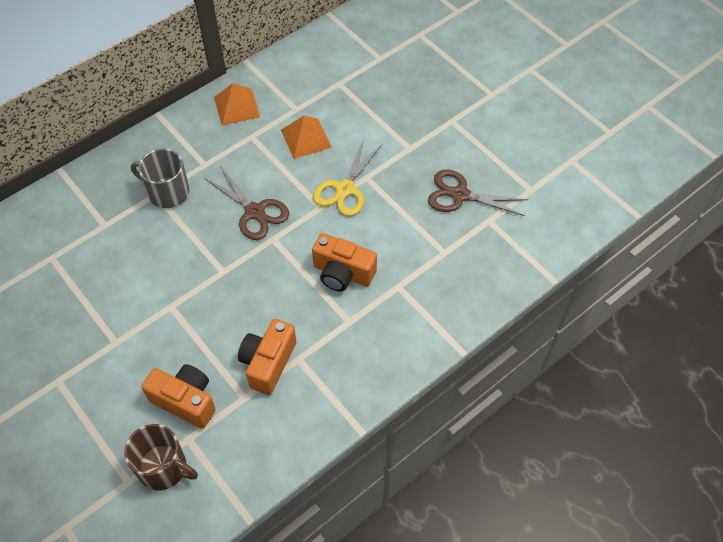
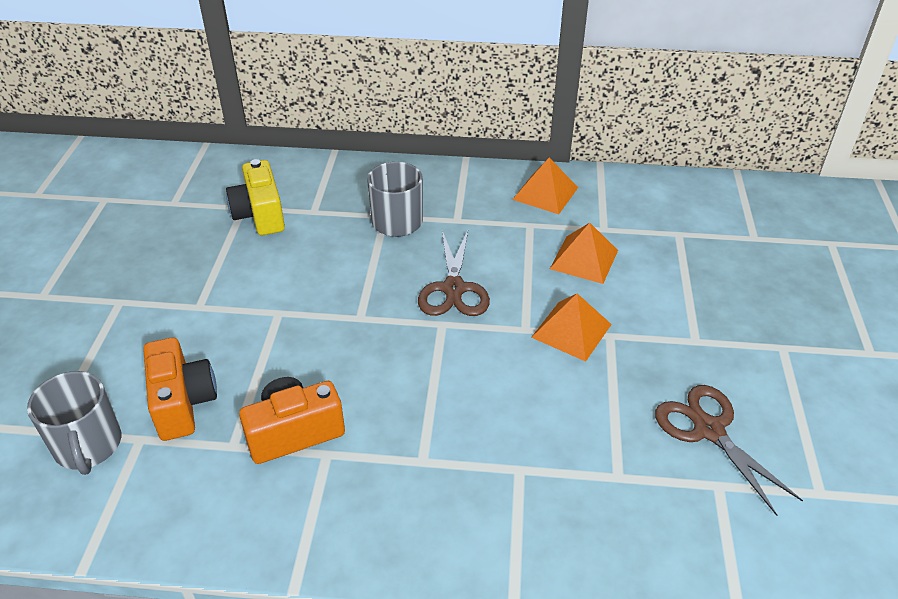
camera: 45 degrees right, 15 degrees down
brown mug [124,424,198,491] -> grey mug [27,371,121,475]
orange camera [312,233,377,291] -> none
yellow scissors [313,139,382,216] -> orange pyramid [531,294,612,362]
none -> yellow camera [226,159,285,235]

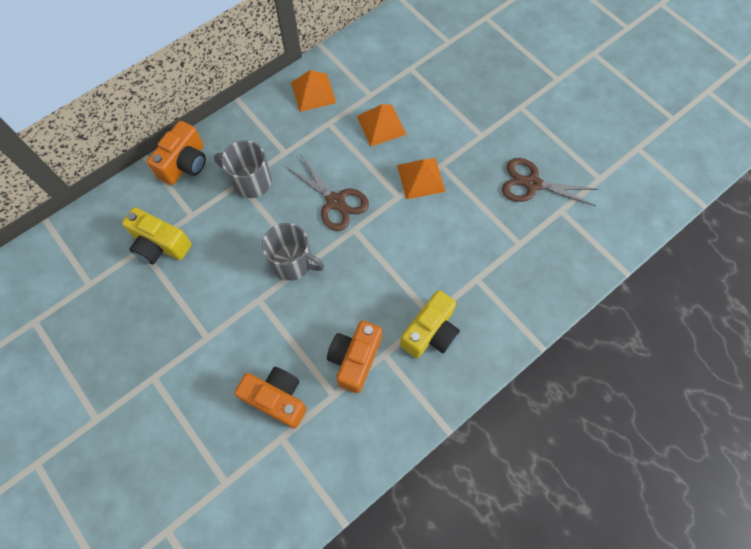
camera: 45 degrees left, 25 degrees up
grey mug [27,371,121,475] -> grey mug moved to [262,223,325,281]
none -> orange camera [147,121,206,185]
none -> yellow camera [400,290,460,358]

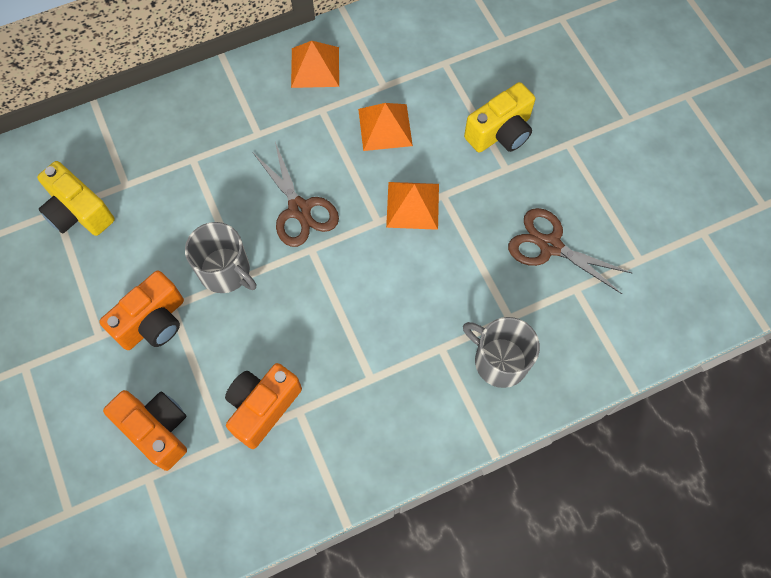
camera: 15 degrees right, 0 degrees up
orange camera [147,121,206,185] -> orange camera moved to [99,271,184,350]
grey mug [214,140,272,198] -> grey mug moved to [463,317,540,388]
yellow camera [400,290,460,358] -> yellow camera moved to [464,82,535,153]

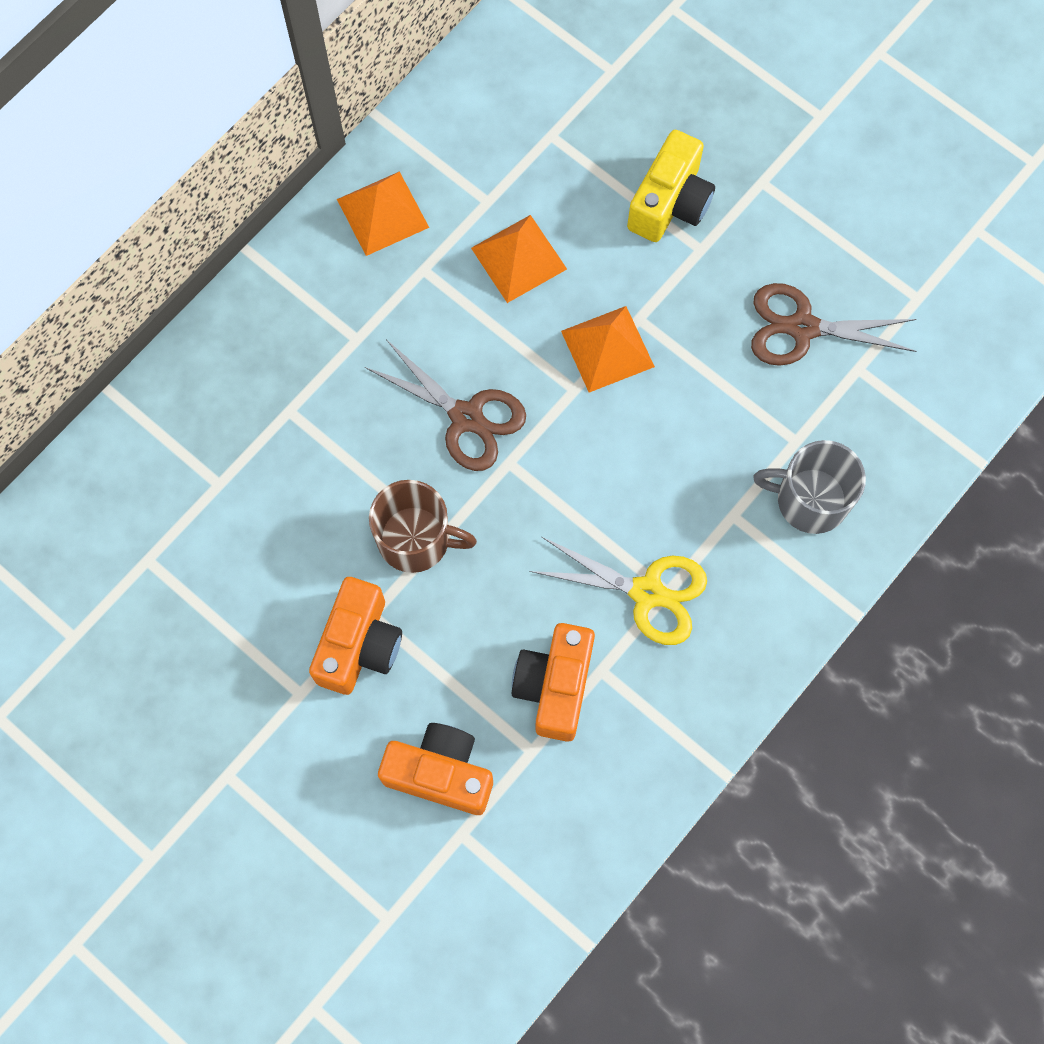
camera: 25 degrees left, 5 degrees up
yellow camera [37,161,115,236] -> none
grey mug [185,222,257,293] -> brown mug [369,480,477,573]
none -> yellow scissors [529,537,707,645]

